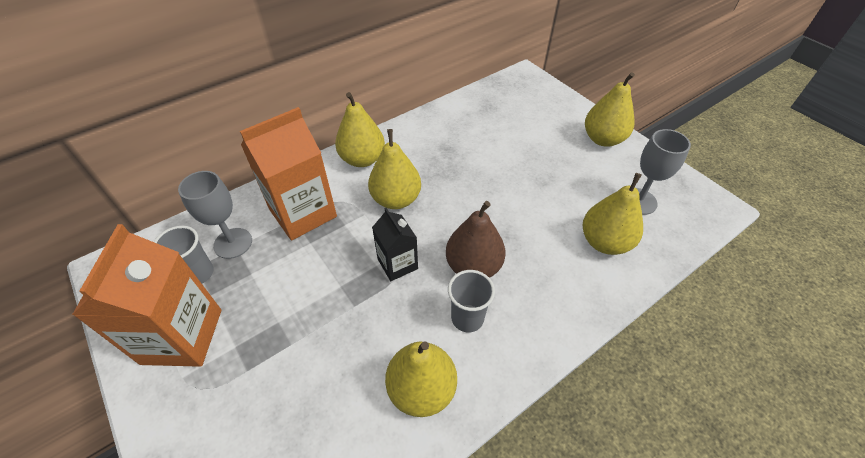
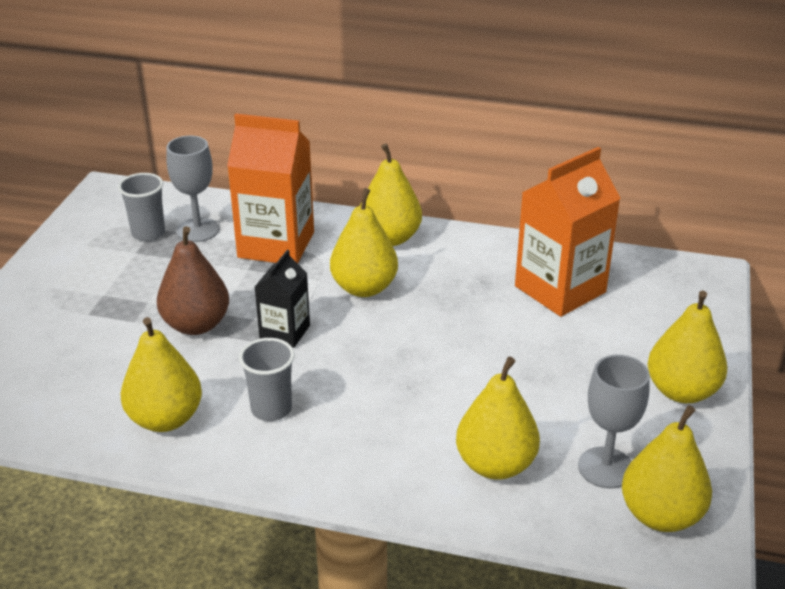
camera: 50 degrees right, 15 degrees down
orange carton [72,224,221,367] -> orange carton moved to [515,147,621,317]
brown pear [446,201,506,278] -> brown pear moved to [157,226,229,335]
none -> yellow pear [622,405,712,532]

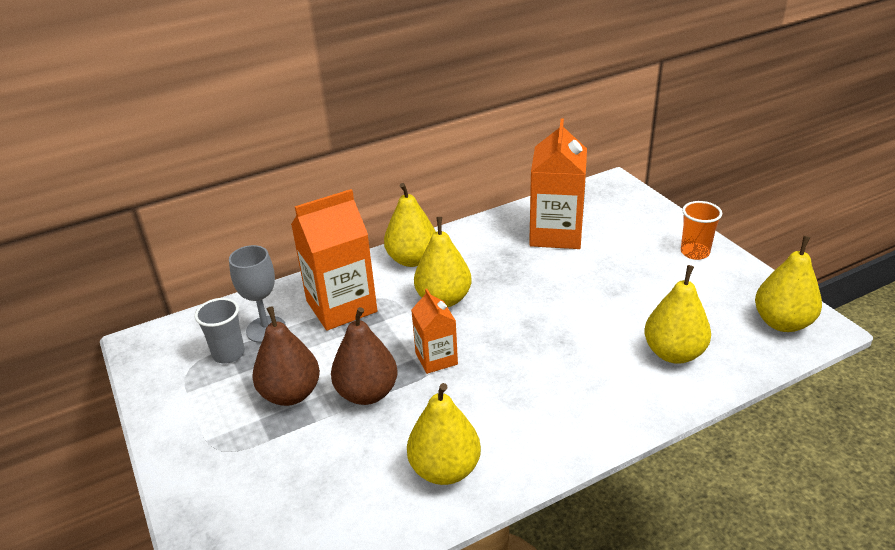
camera: 40 degrees left, 0 degrees up
grey cup [239,338,295,421] -> none
black carton [255,250,310,348] -> orange carton [411,289,458,374]
grey goblet [578,355,650,489] -> none
yellow pear [648,290,728,403] -> orange cup [681,201,722,260]
none -> brown pear [252,306,320,406]

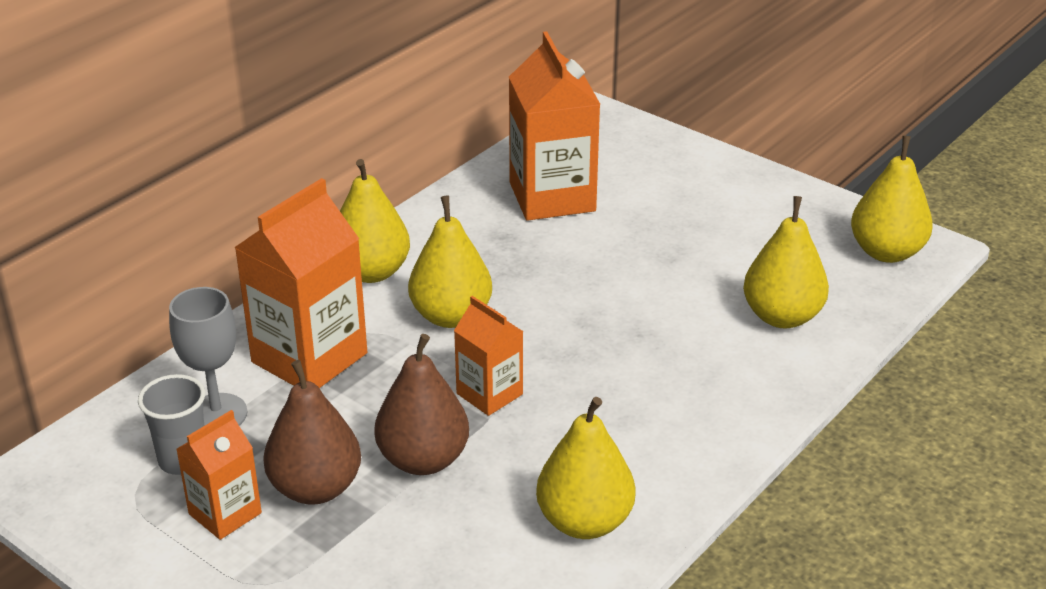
camera: 25 degrees left, 0 degrees up
orange cup [681,201,722,260] -> none
none -> orange carton [176,410,262,540]

